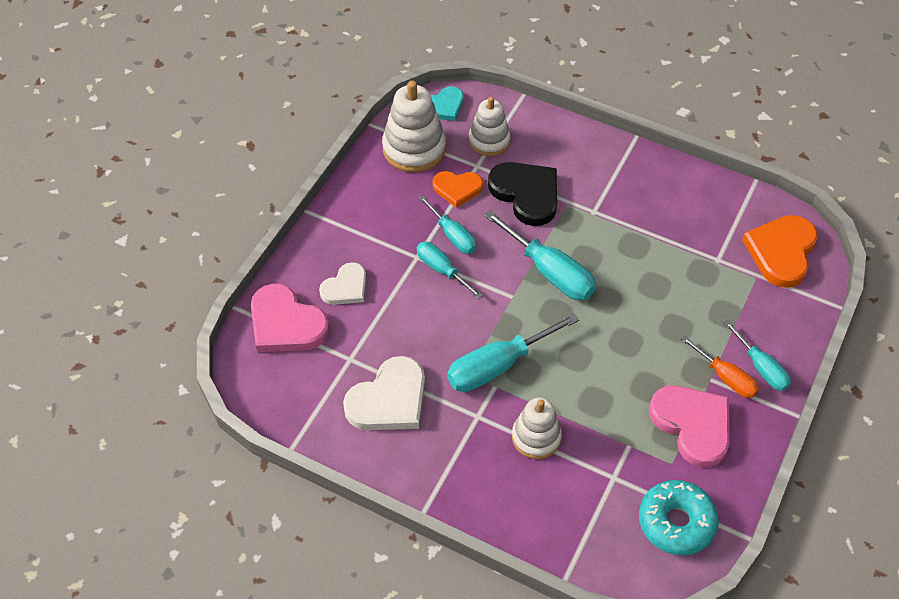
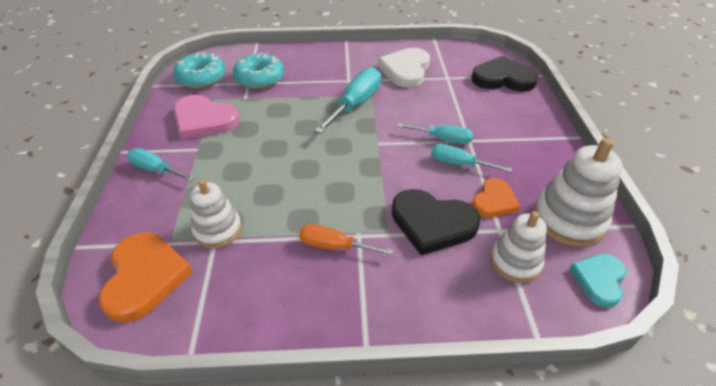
camera: 150 degrees right, 10 degrees down
pink heart [251,284,330,352] -> black heart [471,56,538,92]
white heart [319,262,366,305] -> none
orange heart [433,171,483,208] -> orange heart turned 150 degrees clockwise [472,178,520,217]
turquoise screwdriver [484,210,596,300] -> none
white stacking toy [512,397,562,459] -> white stacking toy moved to [191,179,242,248]
orange screwdriver [681,335,759,398] -> orange screwdriver moved to [299,224,393,255]
none -> turquoise donut [233,53,284,89]

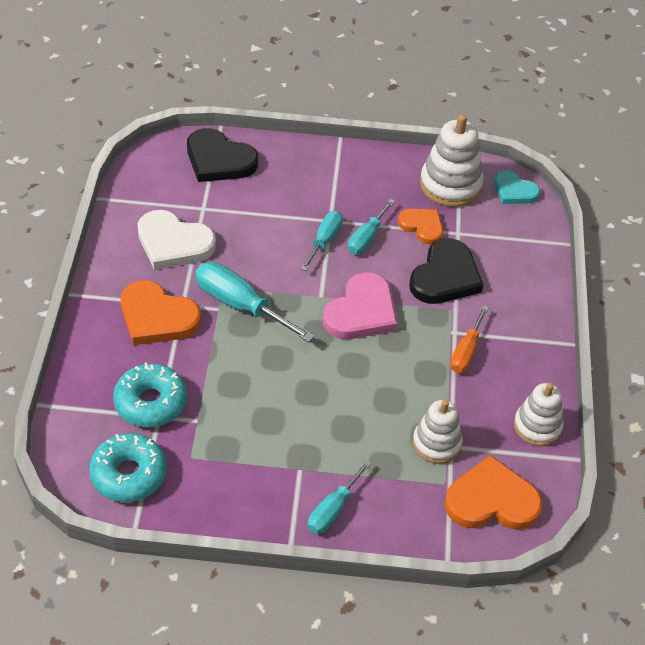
camera: 85 degrees left, 5 degrees up
pink heart [173,95,240,139] -> pink heart moved to [323,272,398,339]
black heart [471,56,538,92] -> black heart turned 75 degrees counterclockwise [187,128,258,182]
white stacking toy [490,211,547,283] -> white stacking toy moved to [514,383,564,446]
none -> orange heart [121,280,201,345]

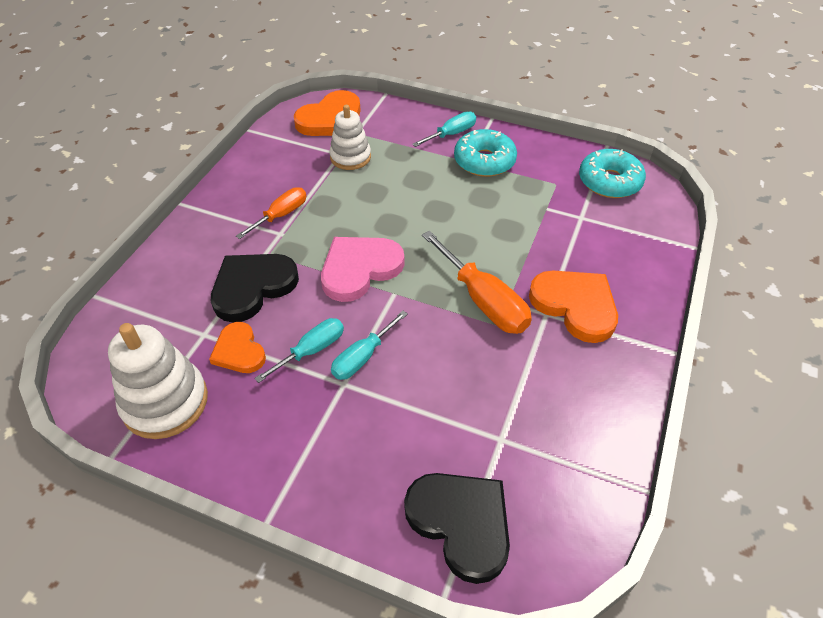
camera: 160 degrees left, 0 degrees up
turquoise donut [113,362,187,427] -> turquoise donut moved to [454,129,517,177]
white heart [137,210,216,270] -> none
turquoise screwdriver [195,262,315,342] -> orange screwdriver [422,231,532,334]
orange heart [444,455,543,530] -> orange heart turned 60 degrees counterclockwise [294,90,361,136]
turquoise heart [494,170,540,204] -> none
white stacking toy [514,383,564,446] -> none

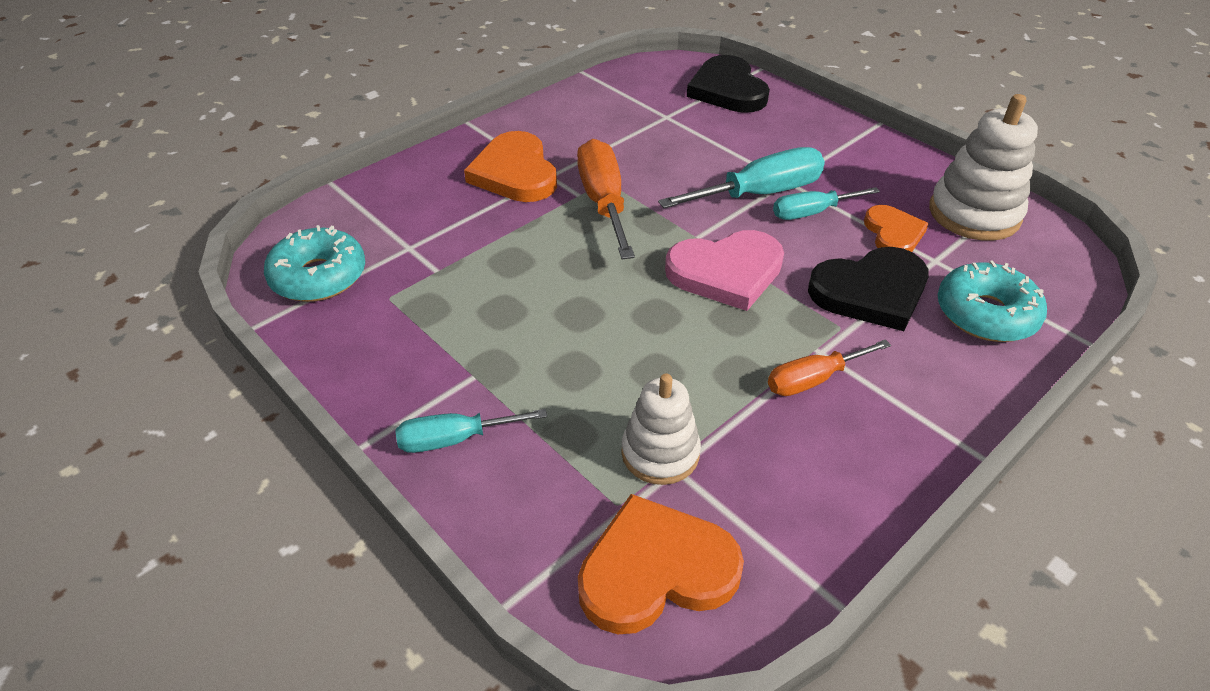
camera: 155 degrees left, 5 degrees down
turquoise screwdriver [331,311,408,380] -> turquoise screwdriver [658,147,825,208], size x1.61
turquoise donut [454,129,517,177] -> turquoise donut moved to [938,260,1047,342]

